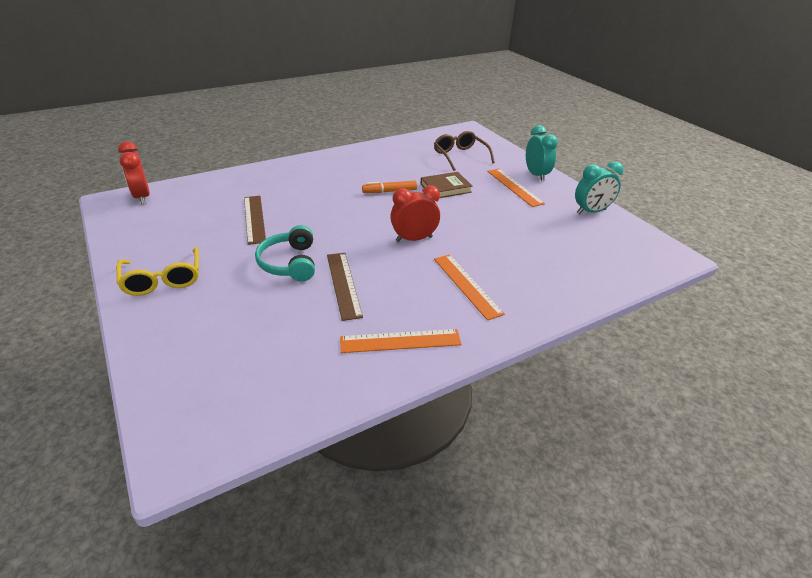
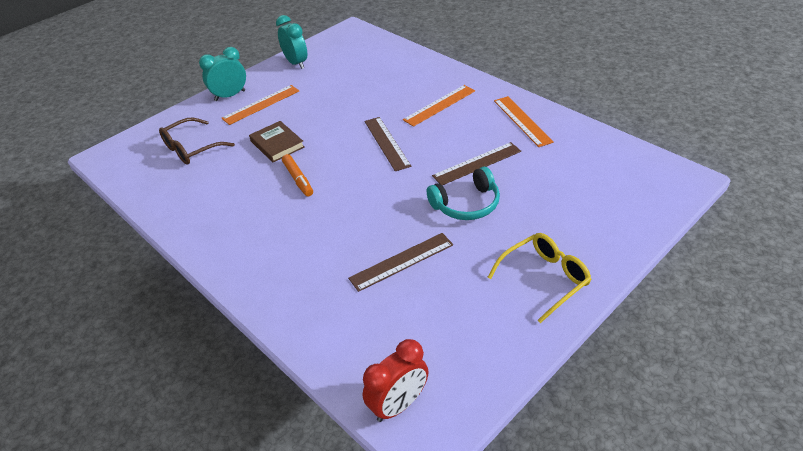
camera: 100 degrees left, 5 degrees up
red clock [390,185,440,242] -> brown ruler [365,117,411,171]

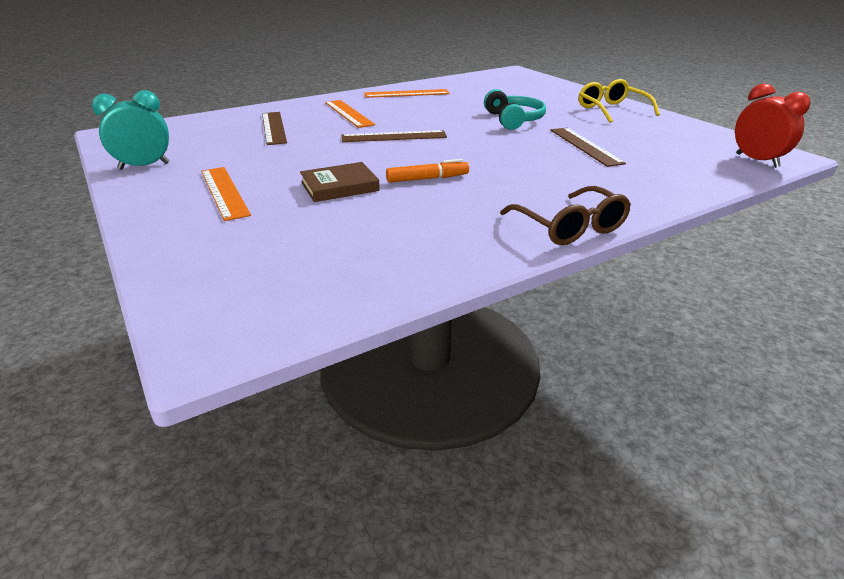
camera: 80 degrees left, 10 degrees down
brown glasses [159,118,235,165] -> brown glasses moved to [500,186,631,245]
turquoise clock [199,47,246,101] -> none
brown ruler [432,142,521,185] -> brown ruler moved to [262,112,287,145]

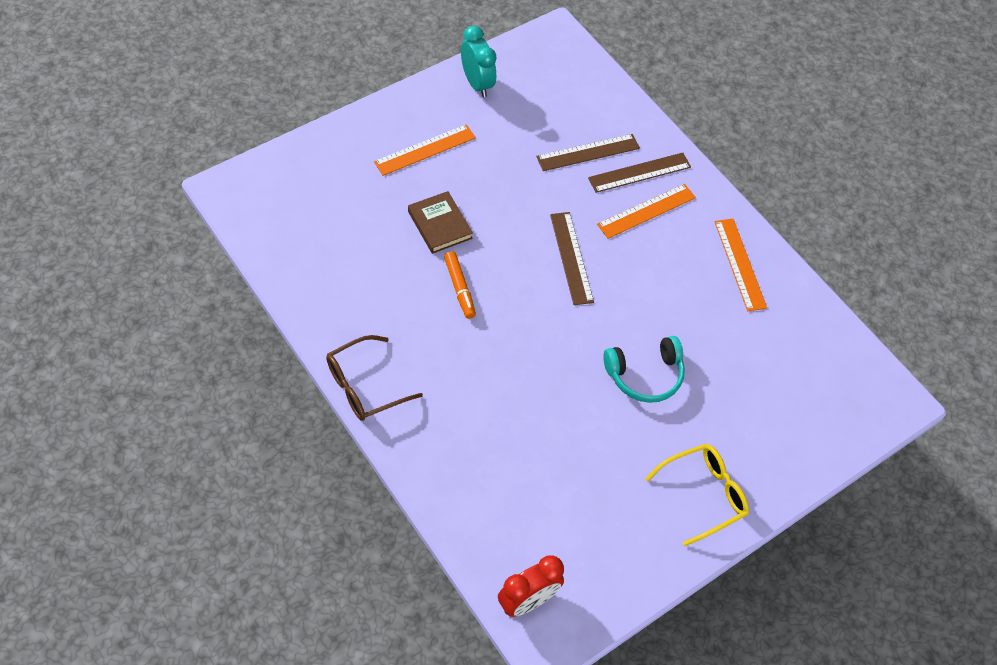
camera: 80 degrees right, 25 degrees up
brown ruler [551,128,626,167] -> brown ruler moved to [588,153,691,193]

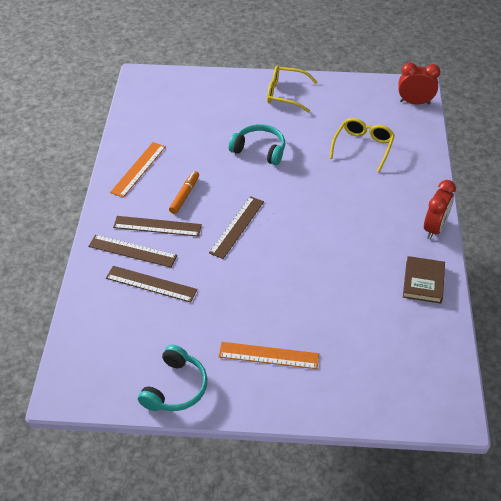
camera: 135 degrees left, 10 degrees down
brown glasses [326,335,423,421] -> red clock [424,180,456,239]
brown book [408,191,473,254] -> brown book moved to [403,256,445,304]
orange marker [444,251,476,319] -> orange marker moved to [169,171,199,214]
turquoise clock [461,26,497,97] -> turquoise headphones [138,345,207,411]
orange ruler [597,184,696,239] -> brown ruler [113,216,202,237]
none -> yellow glasses [329,118,395,172]

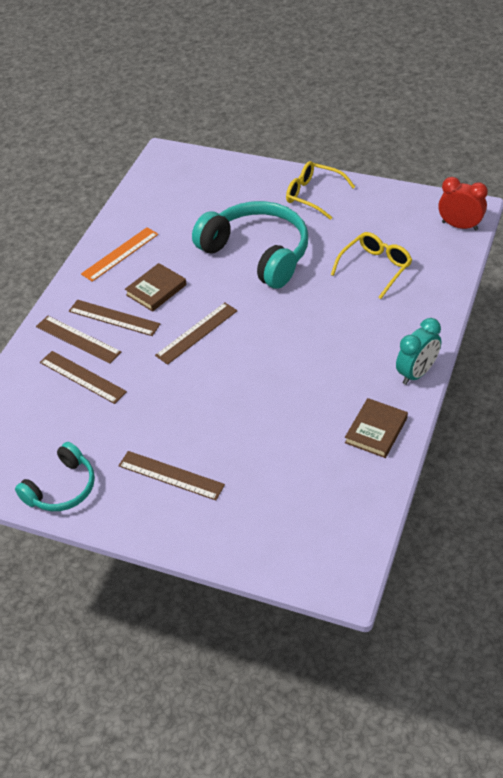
camera: 20 degrees right, 0 degrees up
orange marker [169,171,199,214] -> brown book [125,263,187,312]
orange ruler [218,342,319,369] -> brown ruler [118,451,225,500]
turquoise headphones [229,124,285,165] -> turquoise headphones [192,201,308,288], size x1.78
red clock [424,180,456,239] -> turquoise clock [396,318,441,385]

